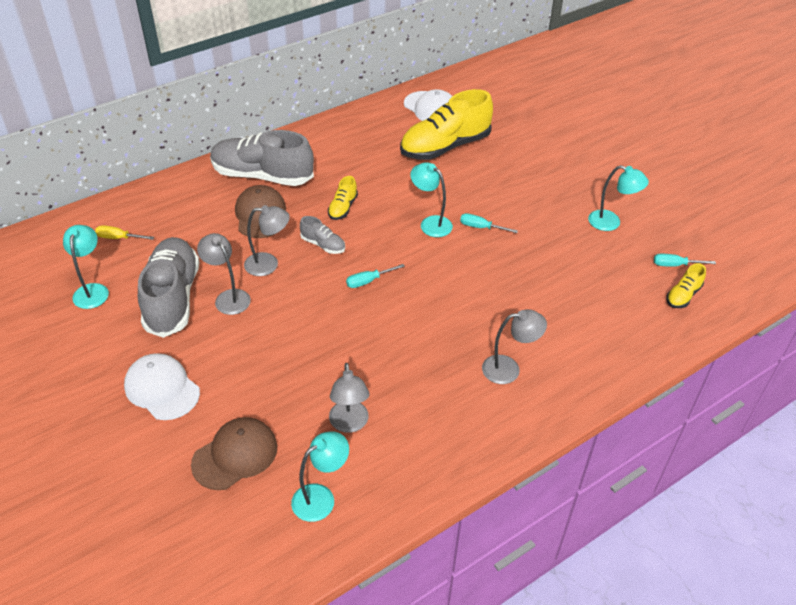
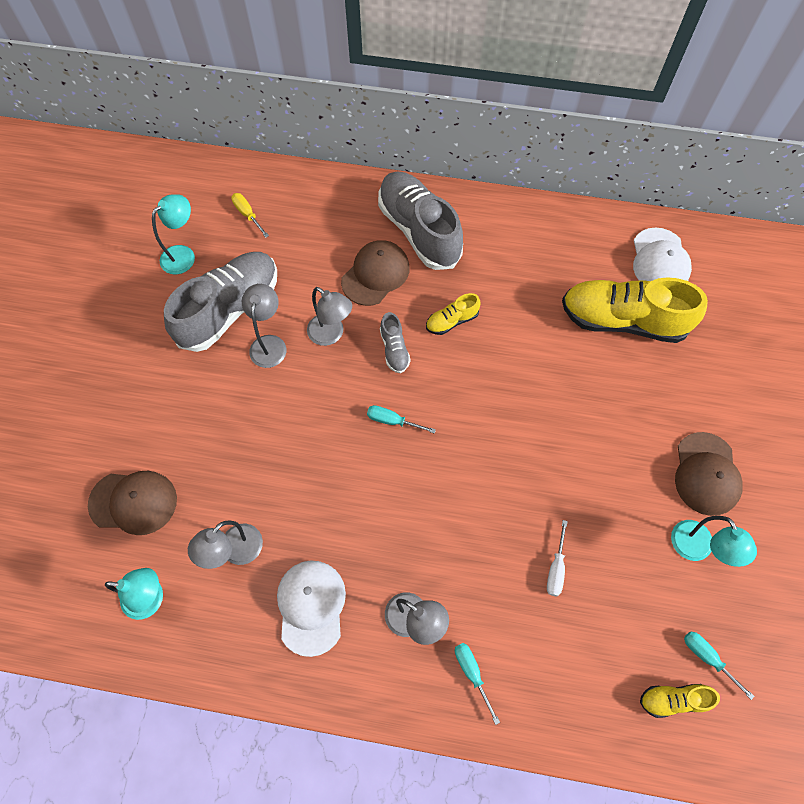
camera: 45 degrees right, 20 degrees up
white cap [124,353,200,420] -> white cap moved to [277,560,346,657]
turquoise lamp [410,162,453,237] -> none
turquoise screwdriver [460,213,518,233] -> turquoise screwdriver moved to [455,643,500,725]
none -> white screwdriver [547,520,568,596]
none -> brown cap [675,432,743,516]

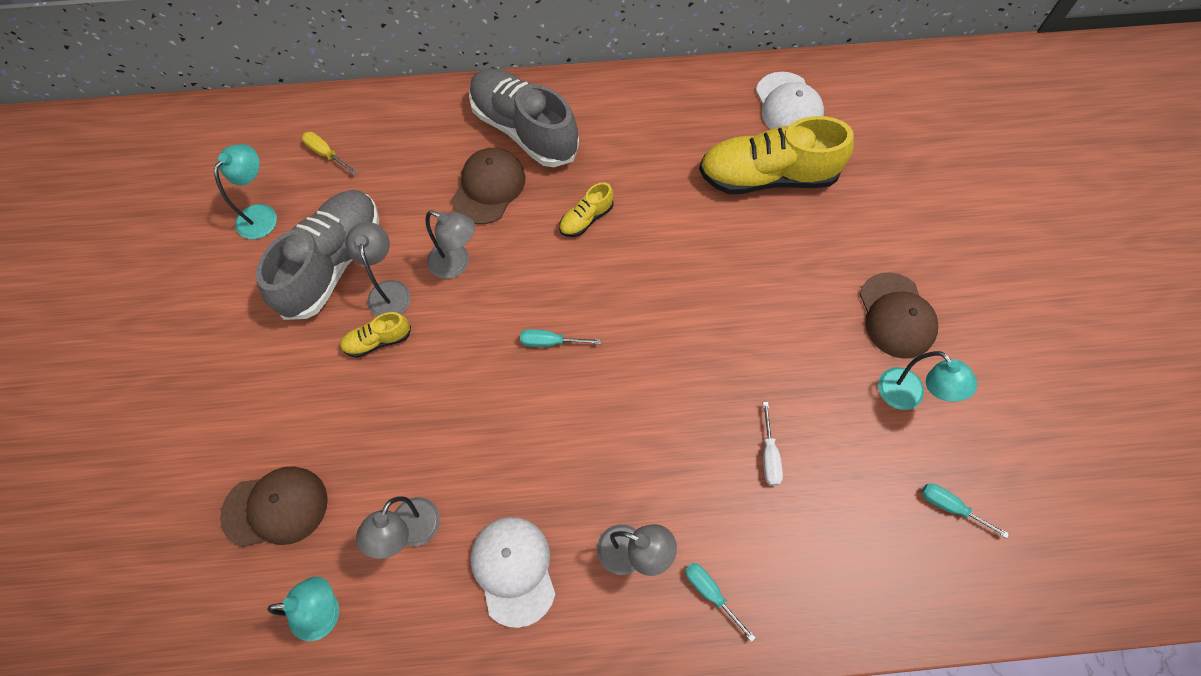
camera: 15 degrees left, 0 degrees up
grey shoe [380,312,411,373] -> none
yellow shoe [640,684,720,718] -> yellow shoe moved to [340,312,411,358]

